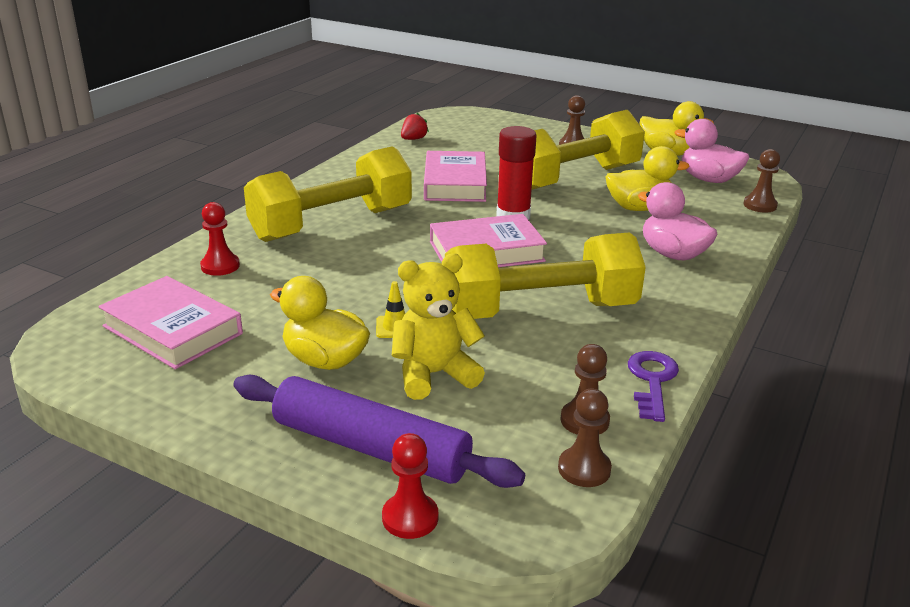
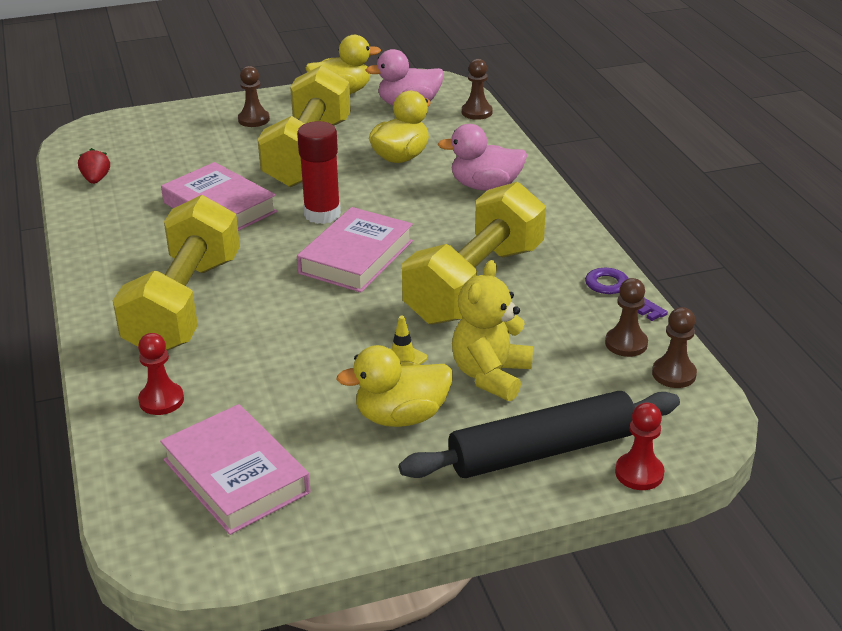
camera: 45 degrees left, 5 degrees up
pink book [98,276,243,369] -> pink book turned 60 degrees clockwise [160,404,311,535]
purple rolling pin [233,375,525,488] -> black rolling pin [399,391,680,478]

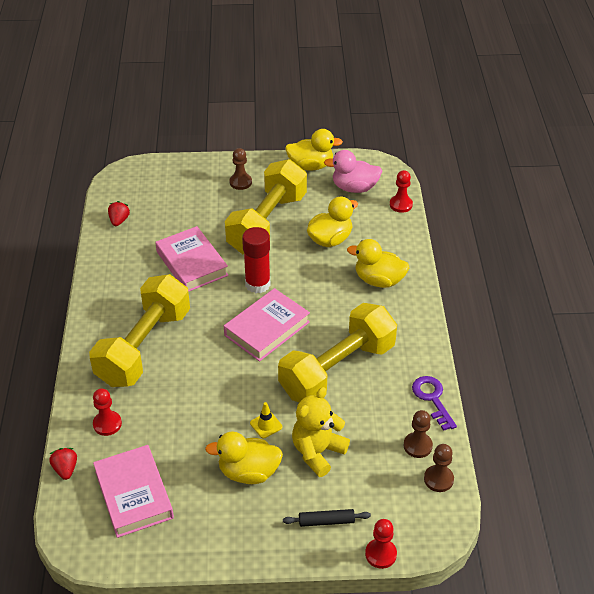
camera: 15 degrees right, 10 degrees up
black rolling pin [399,391,680,478] -> black rolling pin [283,509,371,527], size x0.45
pink duck [438,124,527,191] -> yellow duck [347,239,409,288]
brown pawn [462,59,493,120] -> red pawn [390,170,413,213]
none -> red strawberry [49,448,77,480]

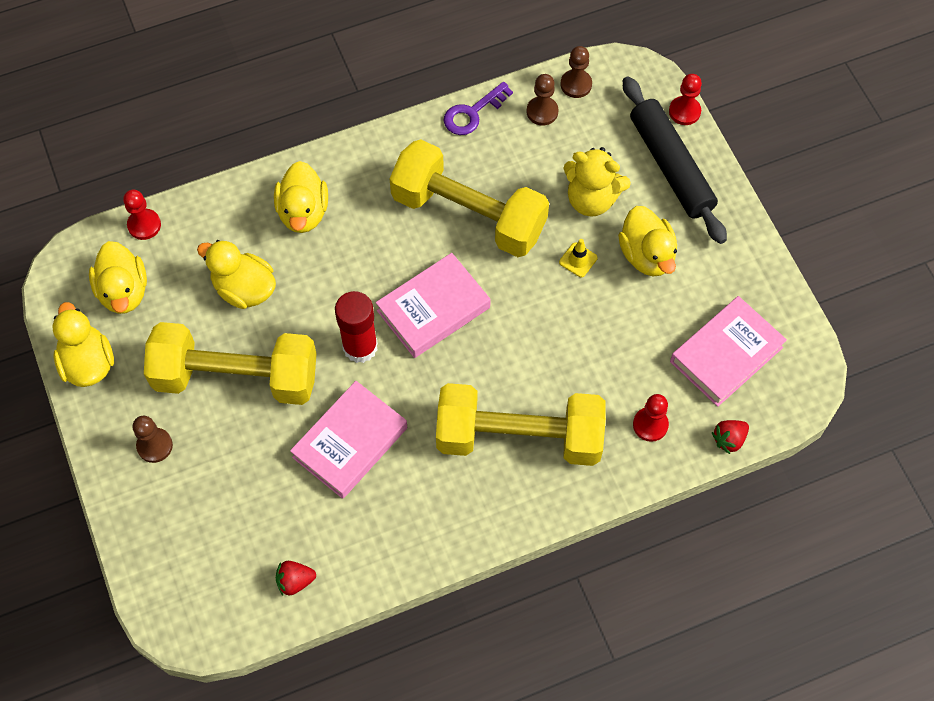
camera: 110 degrees left, 20 degrees up
pink book [224,288,310,362] -> pink book turned 60 degrees counterclockwise [376,253,491,358]
black rolling pin [283,509,371,527] -> black rolling pin [623,76,727,244], size x2.22
pink duck [324,150,382,193] -> yellow duck [89,241,147,314]

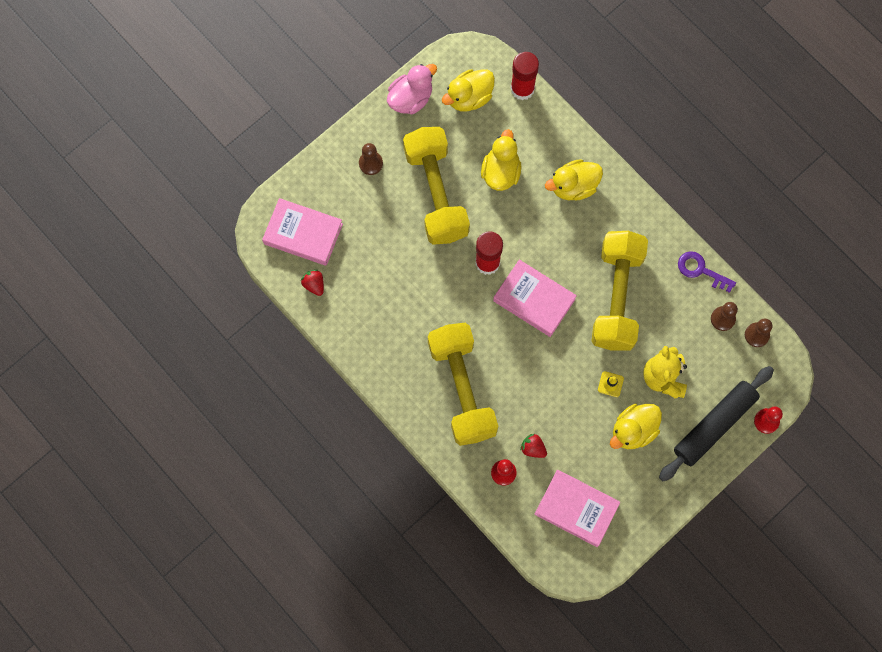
camera: 70 degrees right, 10 degrees up
yellow duck [52,302,114,387] -> pink duck [387,64,437,114]
red pawn [123,190,161,240] -> red glue stick [511,52,539,100]
pink book [290,381,407,499] -> pink book moved to [262,198,343,266]
red strawberry [712,420,749,454] -> red strawberry moved to [520,434,547,458]

